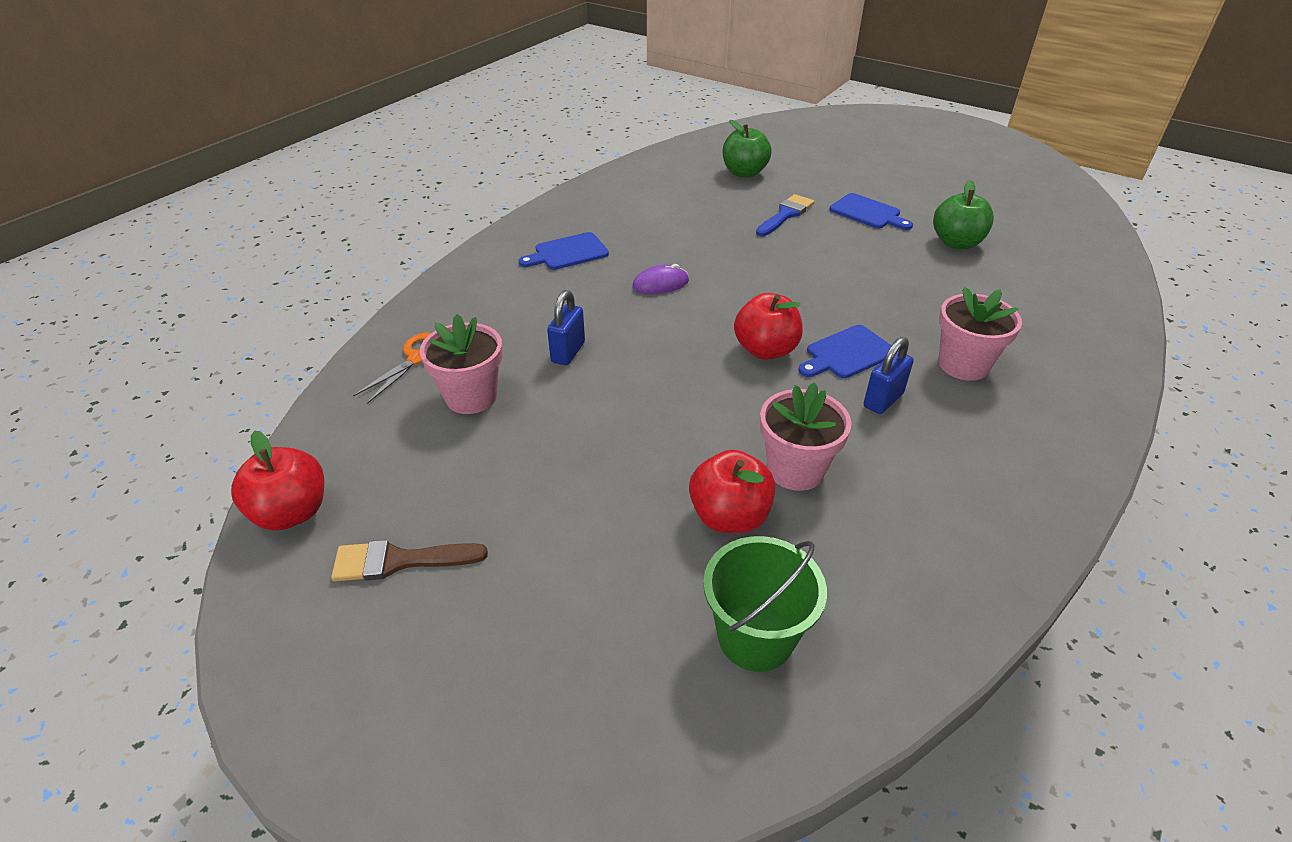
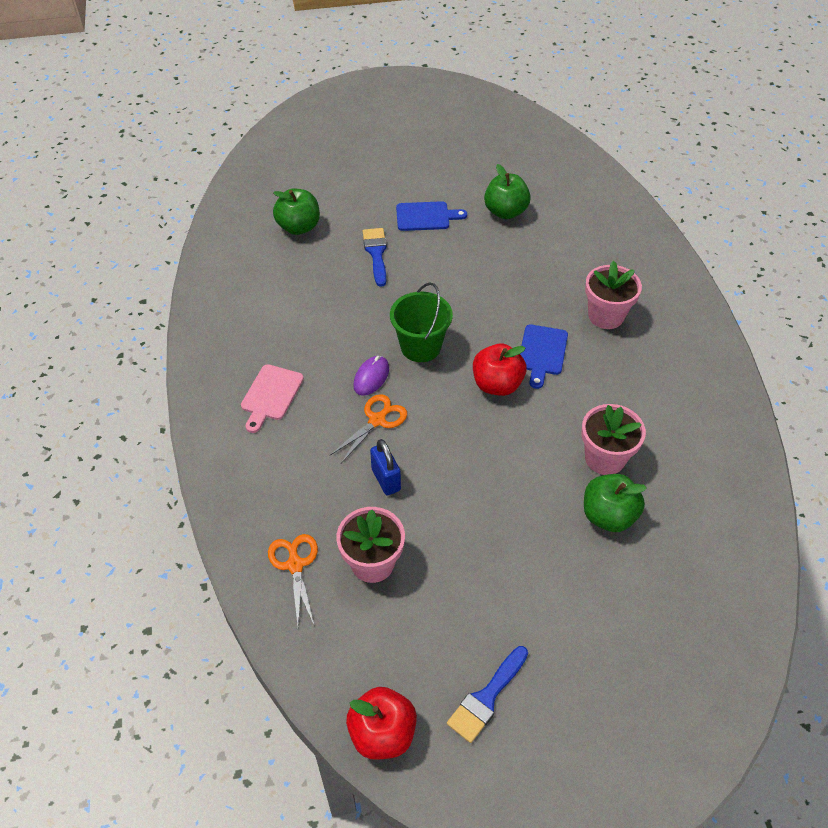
camera: 45 degrees left, 10 degrees up
brown brush [331,540,488,581] -> blue brush [447,646,528,743]
blue cutting board [518,232,609,270] -> pink cutting board [241,364,304,433]
red apple [689,450,776,533] -> green apple [584,474,647,532]
green bucket [703,536,827,672] -> green bucket moved to [390,282,453,362]
blue padlock [864,337,914,414] -> none
none -> orange scissors [330,394,407,463]

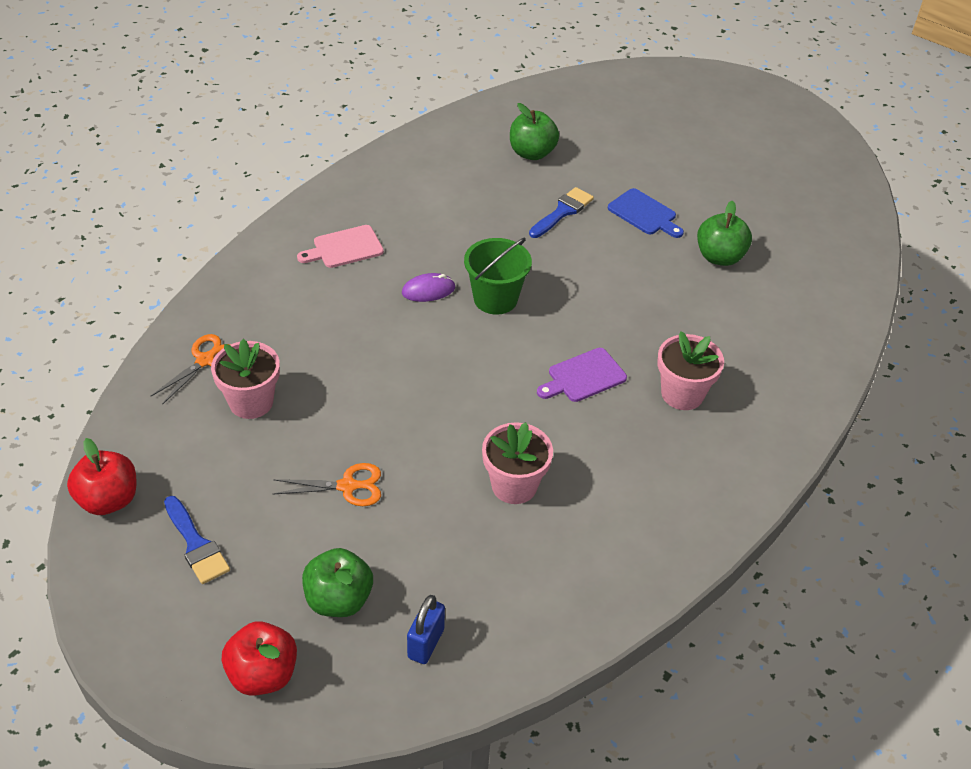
camera: 45 degrees right, 5 degrees down
orange scissors [330,394,407,463] -> orange scissors moved to [273,463,381,506]
blue padlock [370,439,401,495] -> blue padlock moved to [407,595,445,664]
blue brush [447,646,528,743] -> blue brush turned 120 degrees counterclockwise [164,496,230,584]
red apple [473,343,527,396] -> red apple moved to [222,622,297,696]
blue cutting board [520,324,568,389] -> purple cutting board [537,348,627,402]
green apple [584,474,647,532] -> green apple moved to [302,548,373,617]

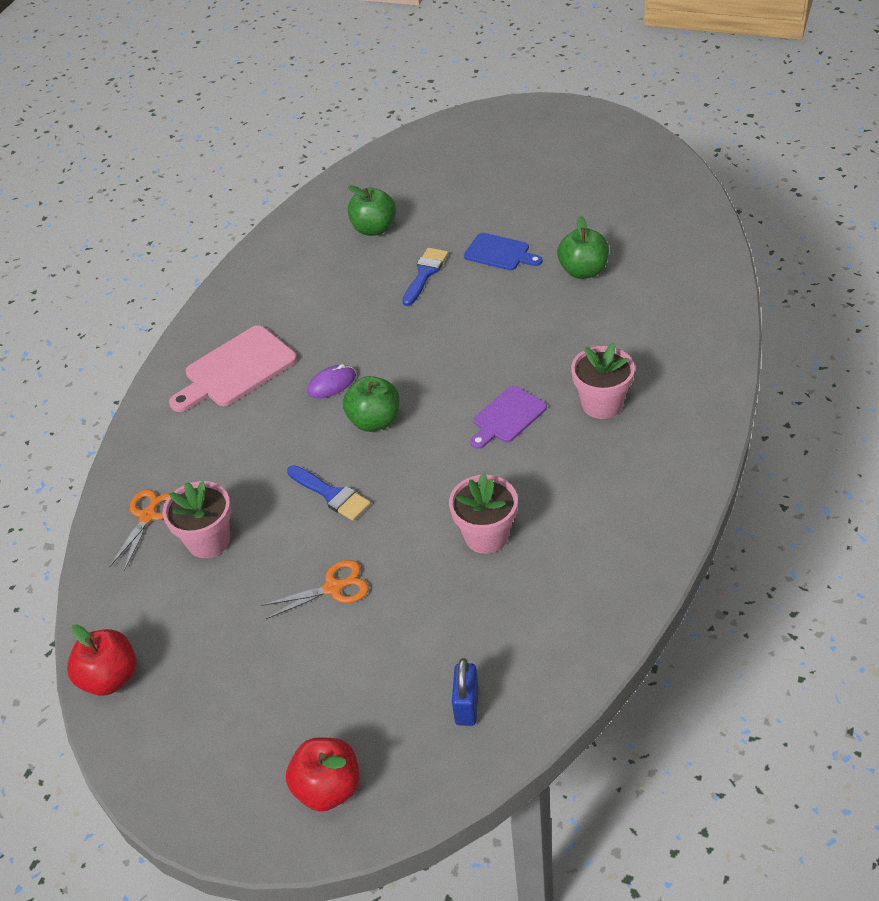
camera: 10 degrees left, 0 degrees up
blue brush [164,496,230,584] -> blue brush moved to [287,465,371,521]
pink cutting board [297,225,384,268] -> pink cutting board [169,325,297,412], size x1.58
green apple [302,548,373,617] -> green apple moved to [343,376,400,432]
green bucket [464,237,532,315] -> none

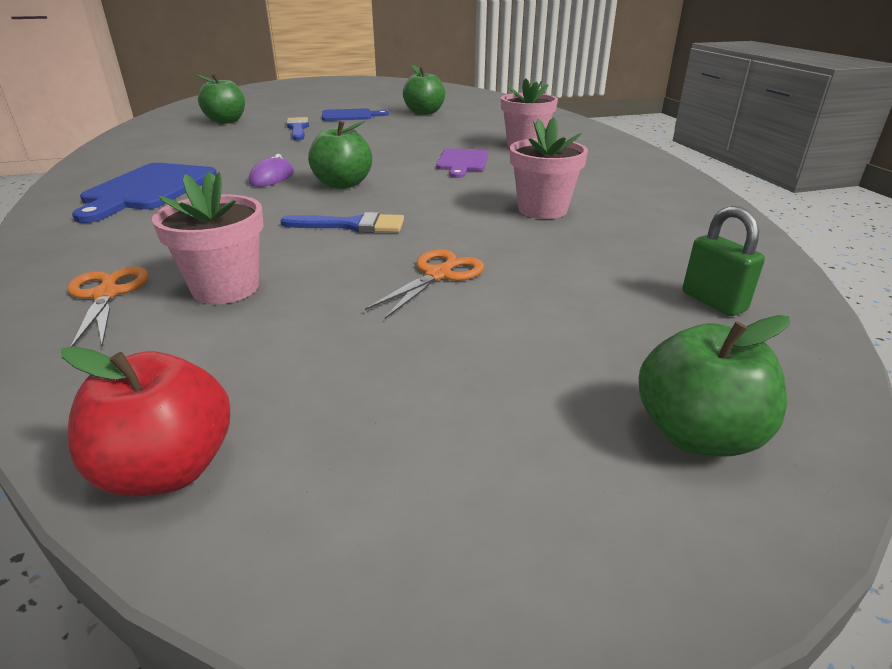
camera: 40 degrees left, 15 degrees down
pink cutting board [169,325,297,412] -> blue cutting board [72,163,217,223]
red apple [286,737,359,812] -> green apple [639,315,790,456]
blue padlock [452,658,479,726] -> green padlock [682,206,765,316]

